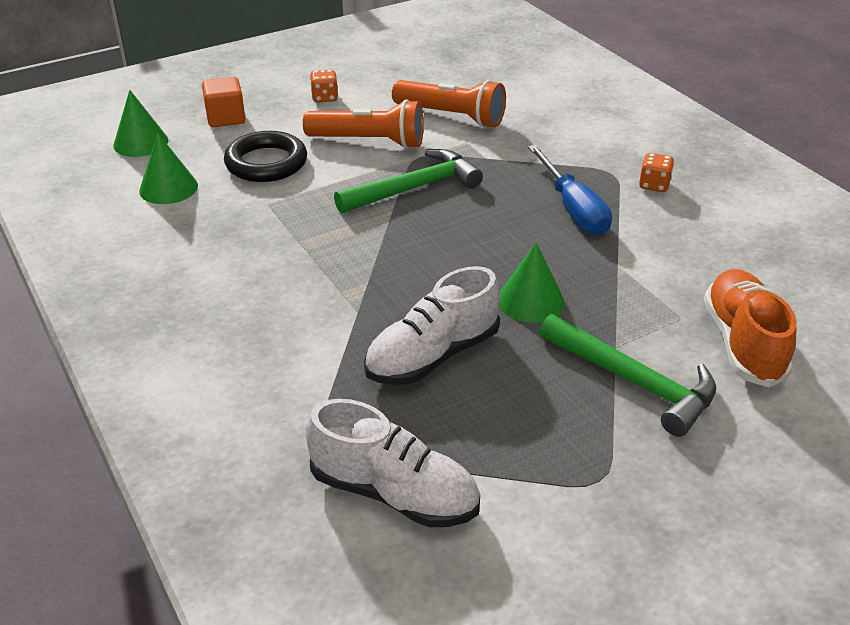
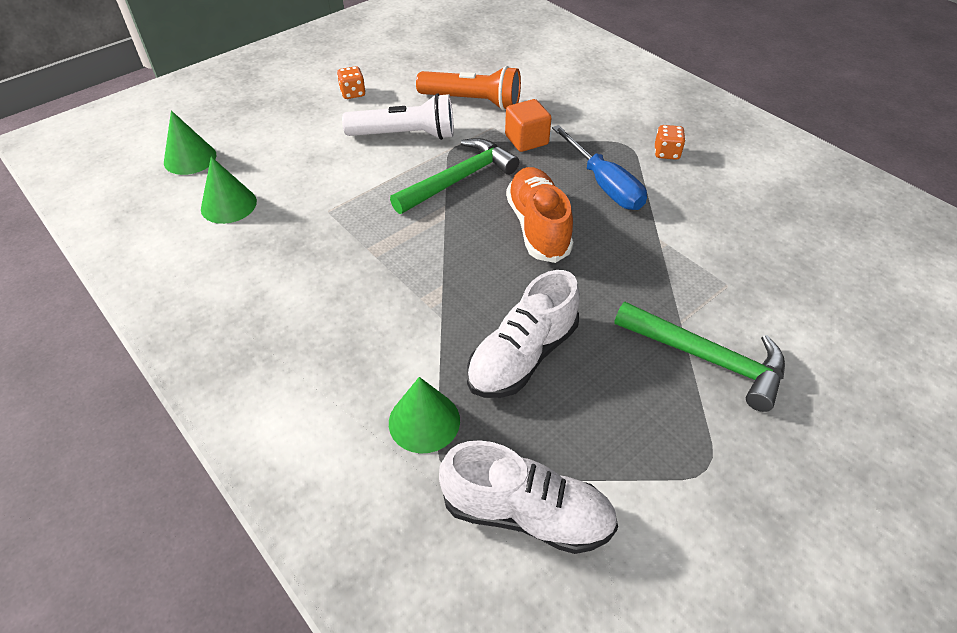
camera: 10 degrees left, 10 degrees up
orange cube [202,77,245,127] -> orange cube moved to [505,99,551,152]
black ring [224,131,307,182] -> none
orange flashlight [303,99,424,149] -> white flashlight [342,93,454,140]
green cone [499,242,564,323] -> green cone moved to [389,377,460,454]
orange shoe [704,269,796,387] -> orange shoe moved to [506,167,574,263]

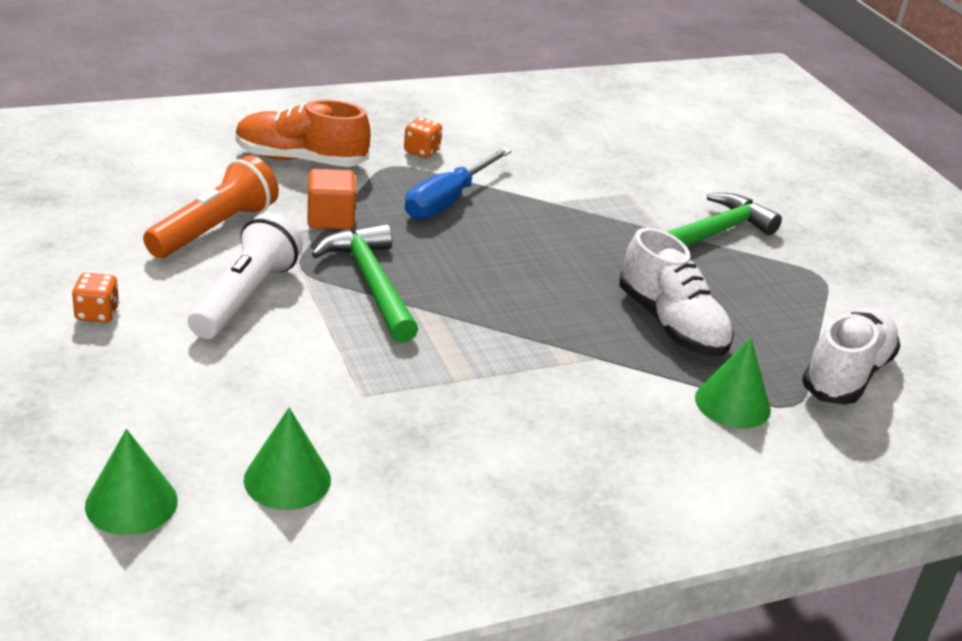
camera: 75 degrees left, 15 degrees down
orange shoe [506,167,574,263] -> orange shoe moved to [236,100,370,167]
blue screwdriver [552,125,647,210] -> blue screwdriver turned 135 degrees clockwise [405,147,512,220]

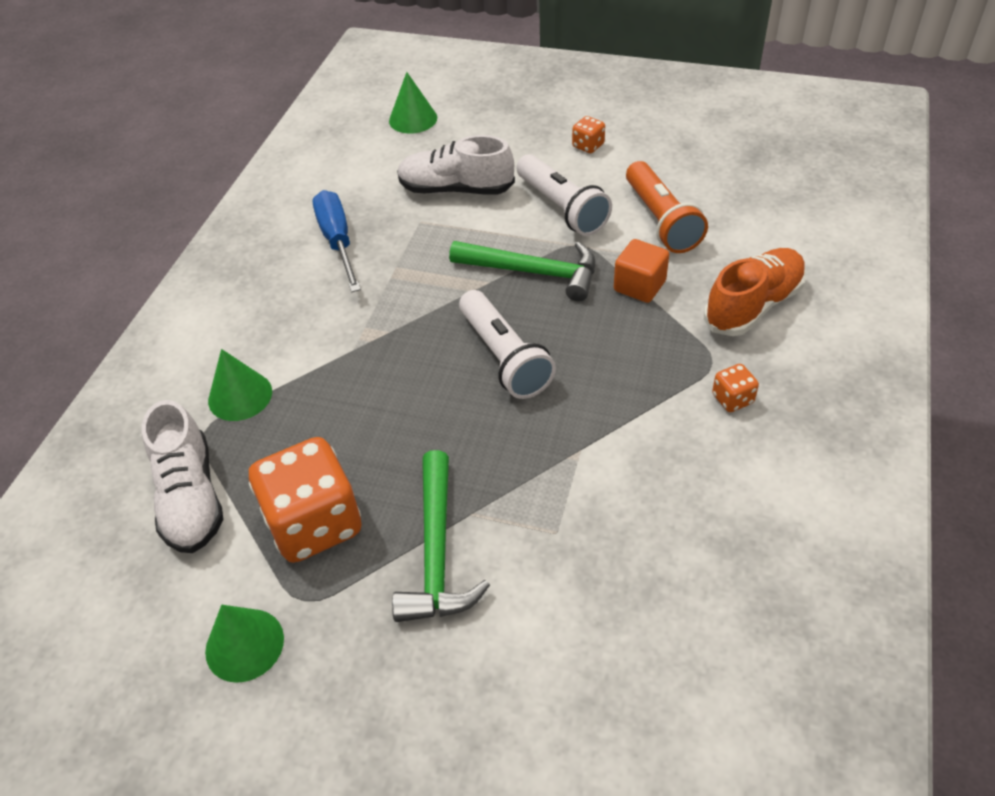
camera: 135 degrees right, 15 degrees up
green cone [244,407,331,510] -> green cone moved to [205,605,284,683]
blue screwdriver [405,147,512,220] -> blue screwdriver moved to [313,190,361,292]
white shoe [619,227,734,356] -> white shoe moved to [397,135,515,195]
none -> orange dice [249,437,362,563]
none -> white flashlight [459,290,556,399]

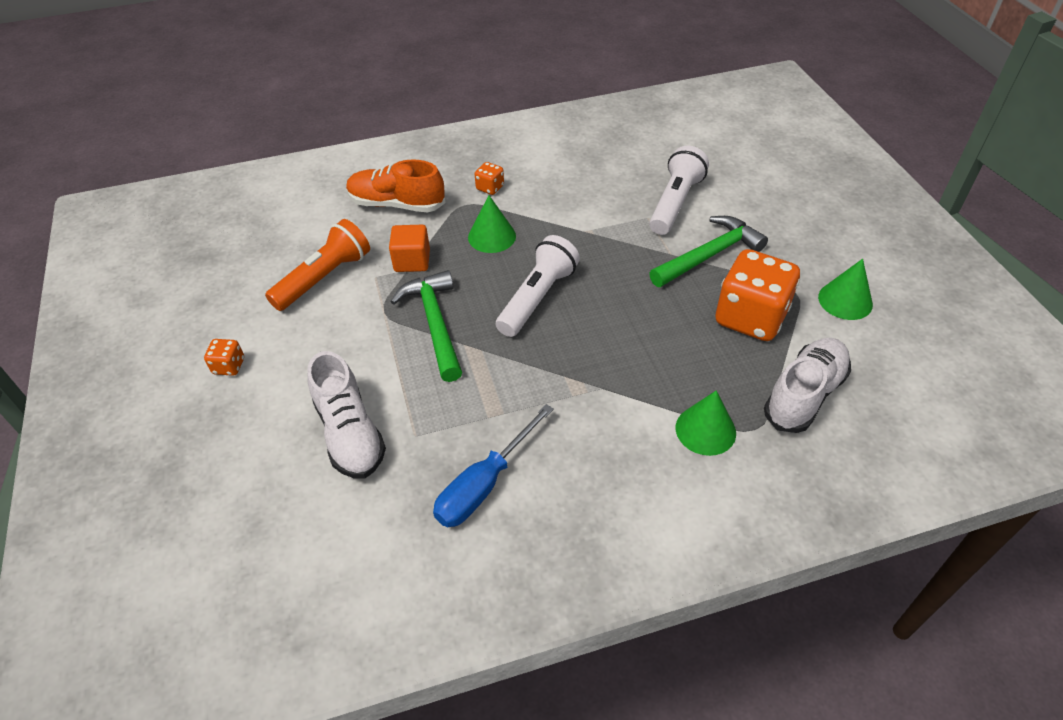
camera: 125 degrees left, 0 degrees up
green cone [389,72,437,134] -> green cone moved to [468,195,516,253]
white flashlight [516,154,612,236] -> white flashlight moved to [649,146,709,235]

